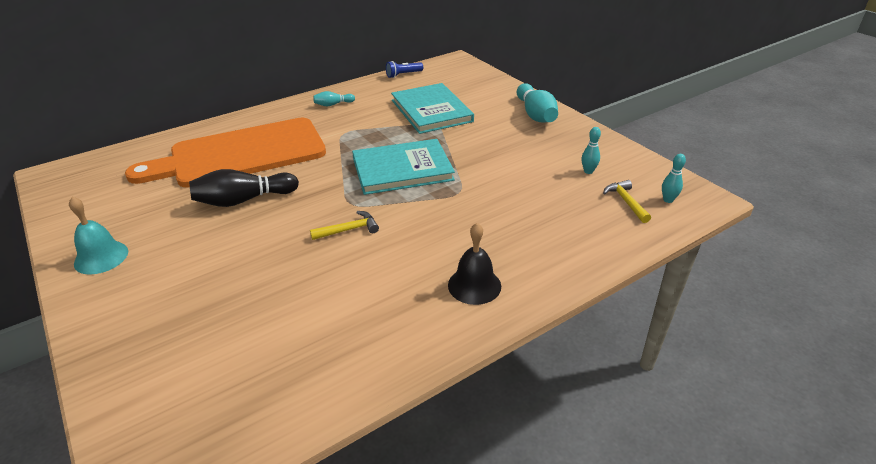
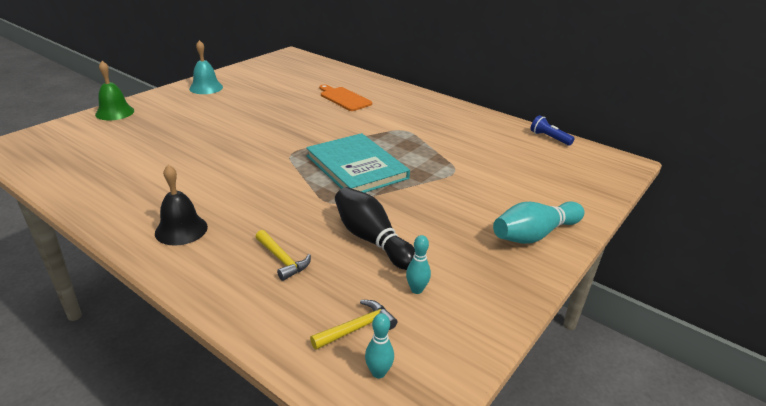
camera: 70 degrees right, 5 degrees down
orange cutting board [125,118,326,187] -> orange cutting board [319,85,372,111], size x0.44
black bowling pin [189,169,299,207] -> black bowling pin moved to [335,187,415,270]
yellow hammer [310,211,379,240] -> yellow hammer moved to [255,230,311,281]
turquoise bowling pin [313,91,355,106] -> none
turquoise book [391,83,474,134] -> none
none -> green bell [95,61,134,120]

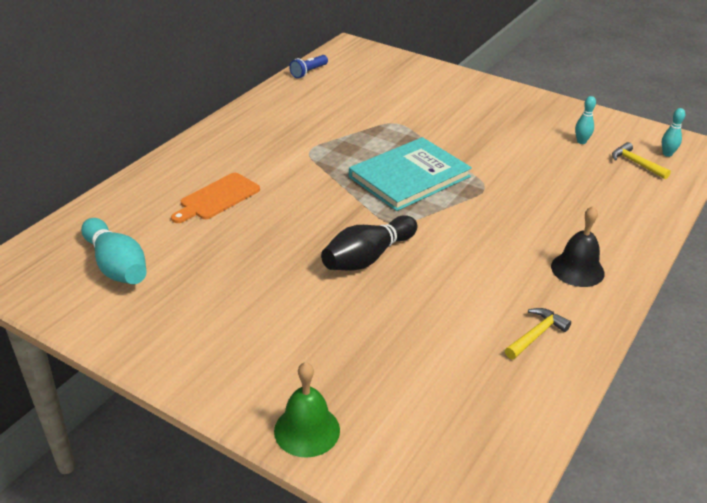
camera: 95 degrees left, 5 degrees up
turquoise bell [189,40,223,94] -> none
yellow hammer [255,230,311,281] -> yellow hammer moved to [505,308,571,359]
black bowling pin [335,187,415,270] -> black bowling pin moved to [321,215,417,270]
turquoise bowling pin [493,202,584,244] -> turquoise bowling pin moved to [81,218,147,284]

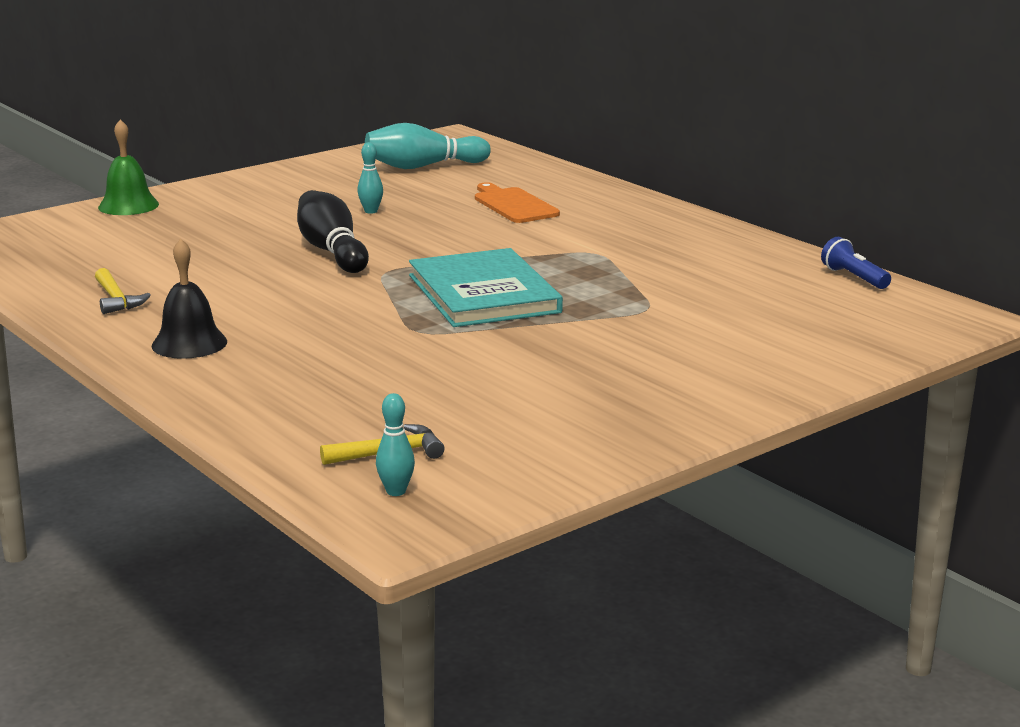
camera: 110 degrees right, 15 degrees down
turquoise bowling pin [575,96,596,144] -> turquoise bowling pin moved to [357,142,383,214]

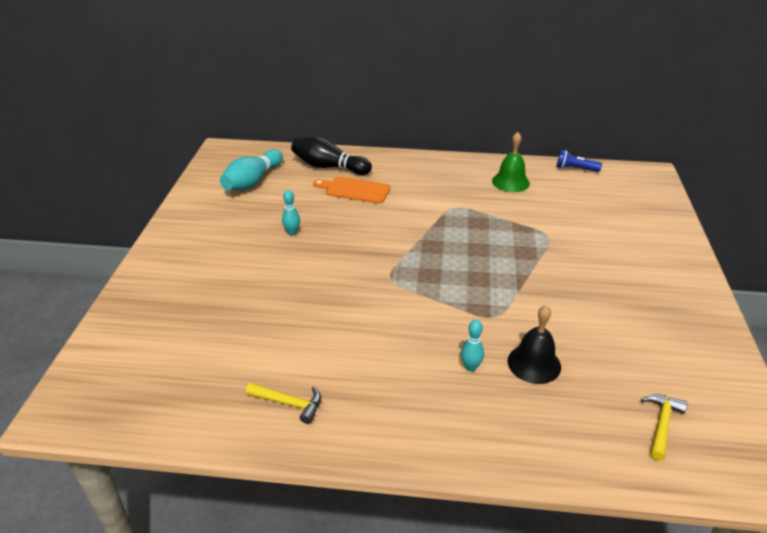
camera: 45 degrees left, 15 degrees up
green bell [98,119,159,215] -> green bell moved to [492,132,530,192]
black bell [152,239,227,359] -> black bell moved to [508,305,561,384]
black bowling pin [297,190,369,273] -> black bowling pin moved to [291,136,372,175]
turquoise bowling pin [376,393,415,496] -> turquoise bowling pin moved to [461,320,484,372]
turquoise book [409,248,563,327] -> none

